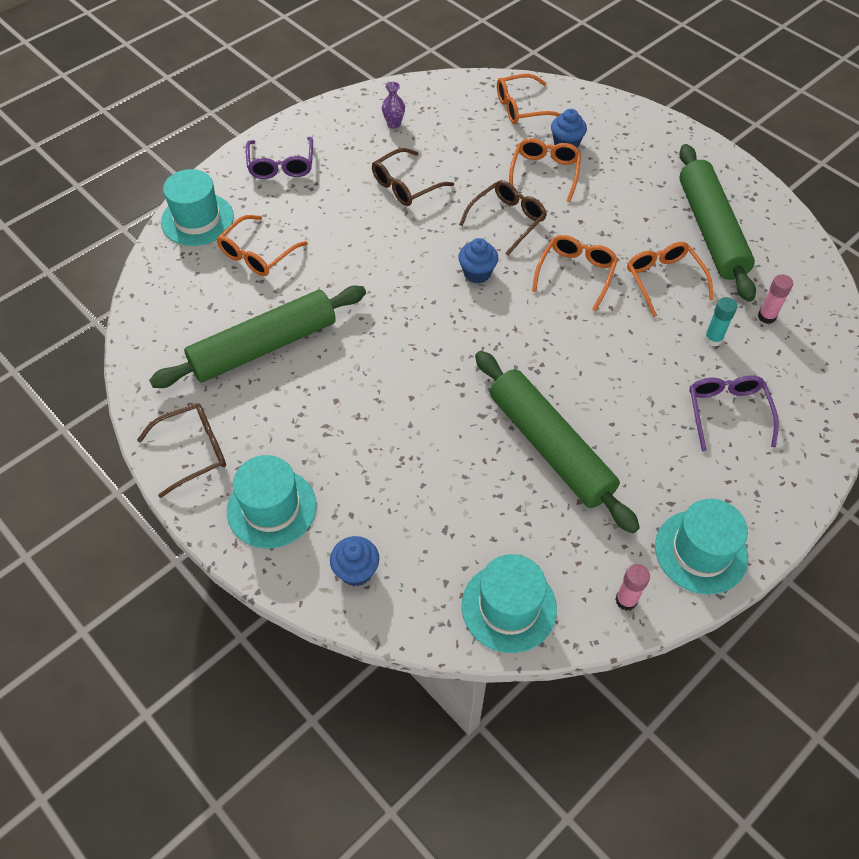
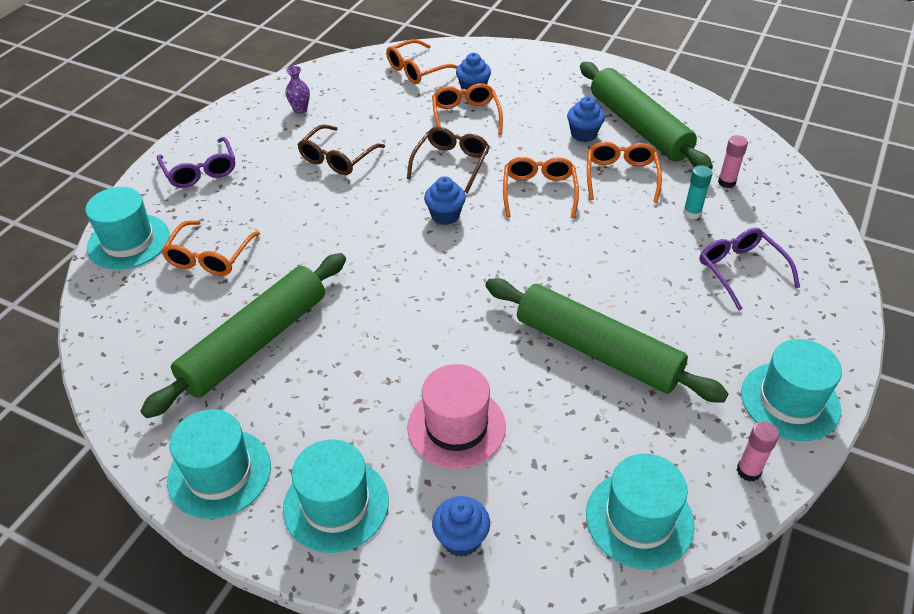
camera: 20 degrees left, 10 degrees down
brown glasses [137,403,226,498] -> turquoise hat [167,409,271,519]
orange glasses [627,242,714,317] -> orange glasses turned 45 degrees clockwise [587,142,662,203]
none -> pink hat [408,364,506,469]
none -> blue cupcake [567,97,605,142]

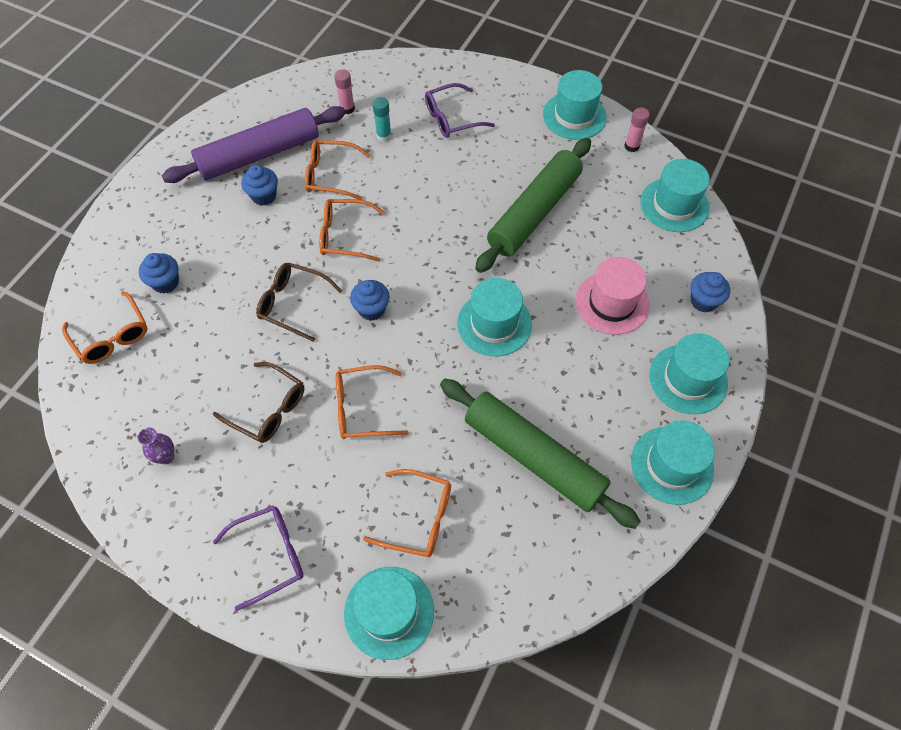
camera: 90 degrees left, 15 degrees up
orange glasses [432,83,503,135] -> orange glasses moved to [336,365,409,439]
green rolling pin [580,62,713,170] -> purple rolling pin [162,106,346,183]
none -> turquoise hat [457,278,532,356]

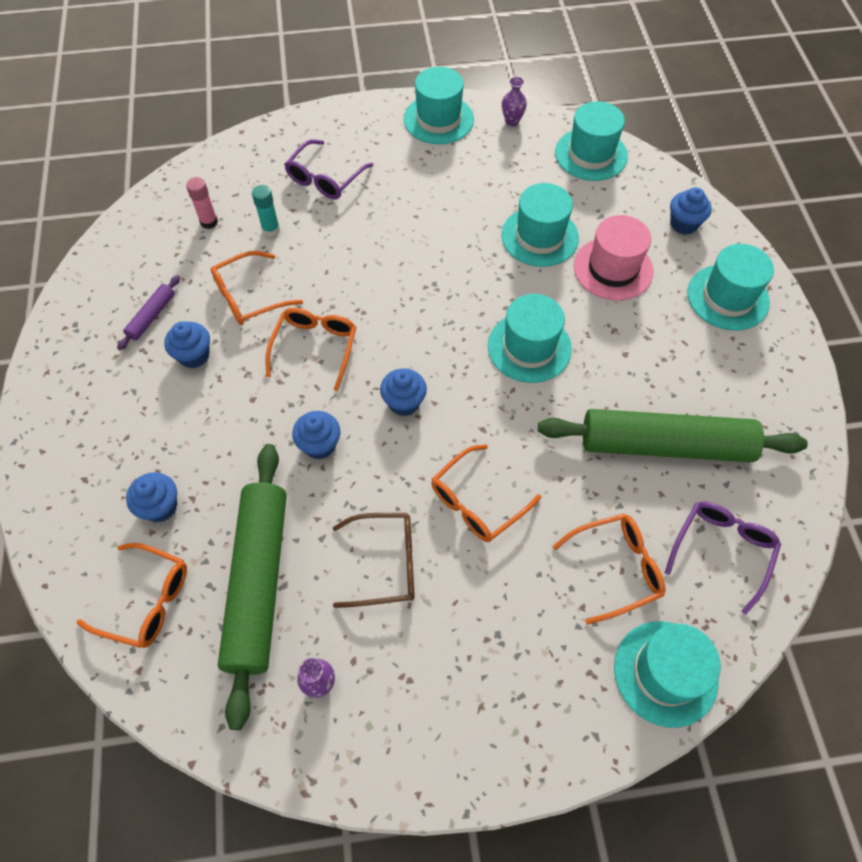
camera: 35 degrees left, 0 degrees up
purple rolling pin [162,106,346,183] -> purple rolling pin [117,275,180,350], size x0.42
purple glasses [213,505,304,611] -> purple glasses moved to [665,501,781,615]
brown glasses [256,263,342,342] -> blue cupcake [292,411,340,460]
orange glasses [319,199,386,262] -> orange glasses turned 135 degrees clockwise [266,308,356,391]
green rolling pin [475,138,591,273] -> green rolling pin moved to [218,444,287,730]
pink glue stick [624,107,650,152] -> purple vase [502,76,527,127]
turquoise hat [631,420,715,505] -> turquoise hat moved to [501,183,579,267]

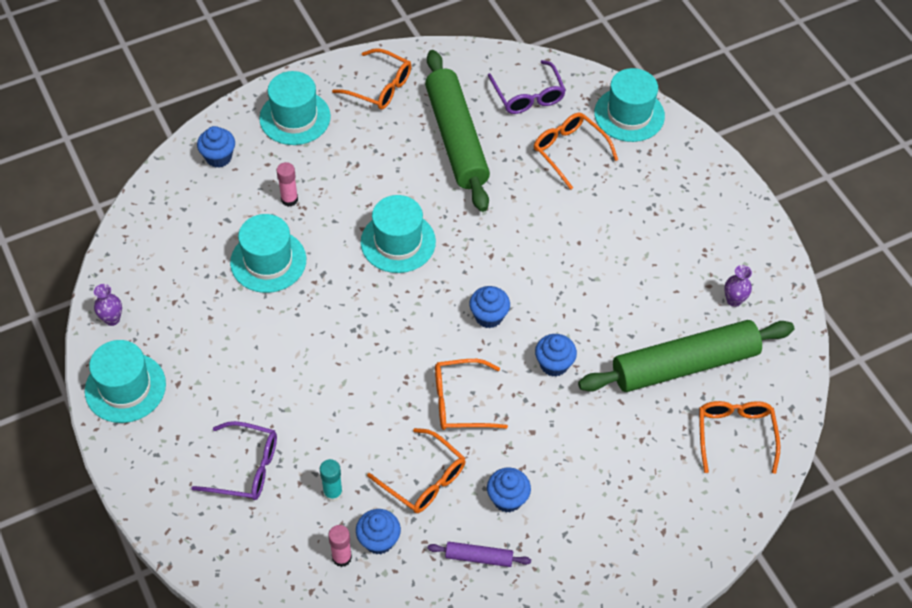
camera: 110 degrees left, 5 degrees down
blue cupcake [126,472,177,522] -> blue cupcake moved to [356,509,401,554]
brown glasses [333,513,415,608] -> none
orange glasses [431,444,541,542] -> orange glasses moved to [332,48,411,110]
turquoise hat [555,101,628,181] -> none
pink hat [574,215,653,300] -> pink glue stick [277,162,298,207]
purple glasses [665,501,781,615] -> purple glasses turned 120 degrees counterclockwise [487,60,566,114]

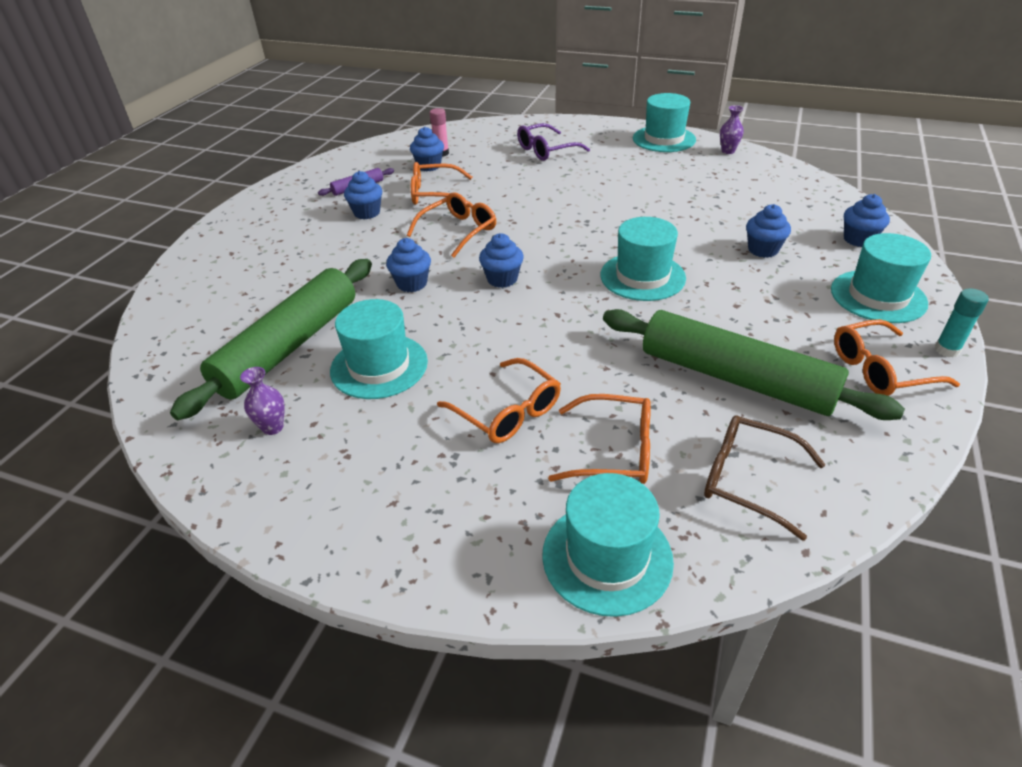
camera: 140 degrees right, 15 degrees down
turquoise hat [230,214,306,293] -> turquoise hat moved to [330,299,428,399]
pink glue stick [277,162,298,207] -> blue cupcake [746,204,791,258]
turquoise glue stick [320,459,343,502] -> turquoise glue stick moved to [935,288,989,358]
purple glasses [487,60,566,114] -> brown glasses [704,415,826,541]
orange glasses [699,401,780,474] -> orange glasses moved to [437,358,561,443]

